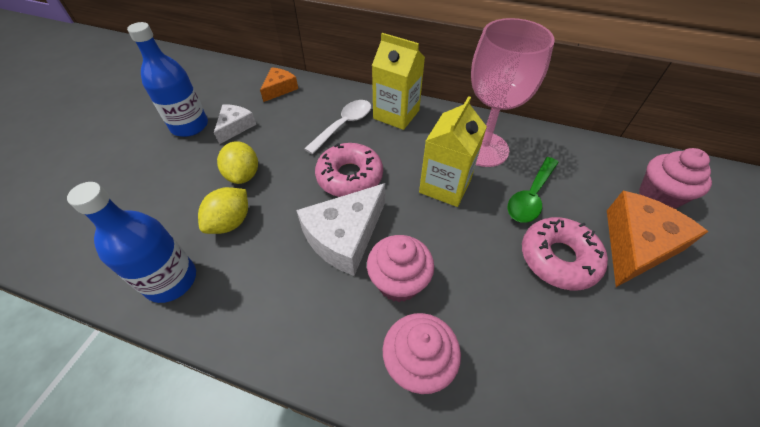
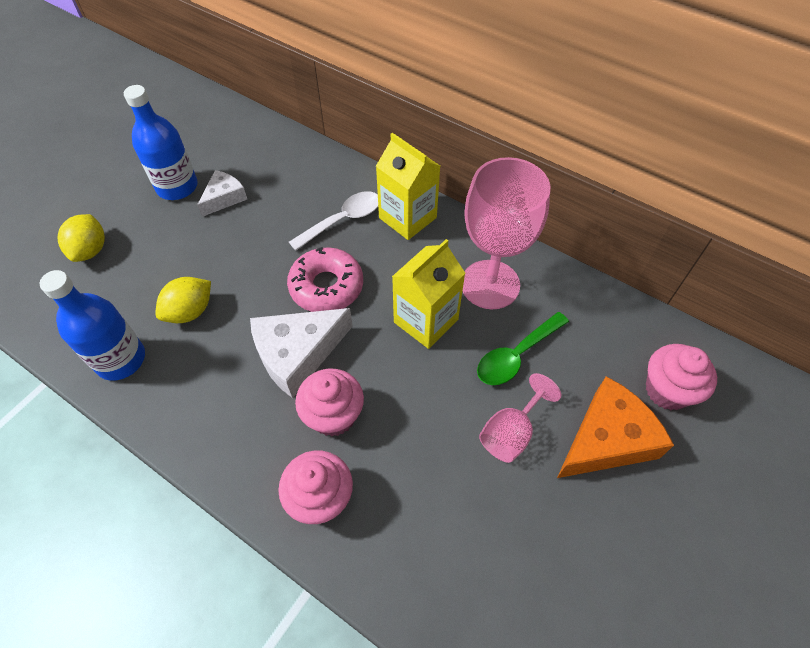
camera: 15 degrees right, 5 degrees up
yellow lemon [217,141,258,184] -> yellow lemon moved to [58,214,105,262]
orange cheese [260,67,298,102] -> none
pink donut [522,217,608,290] -> pink goblet [479,373,561,463]

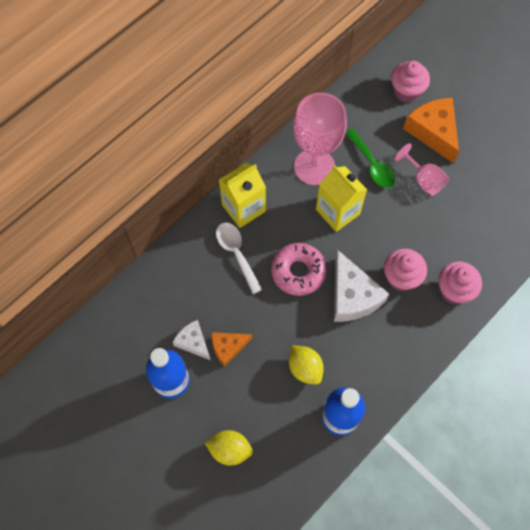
camera: 80 degrees left, 10 degrees up
none -> orange cheese [212,332,252,366]

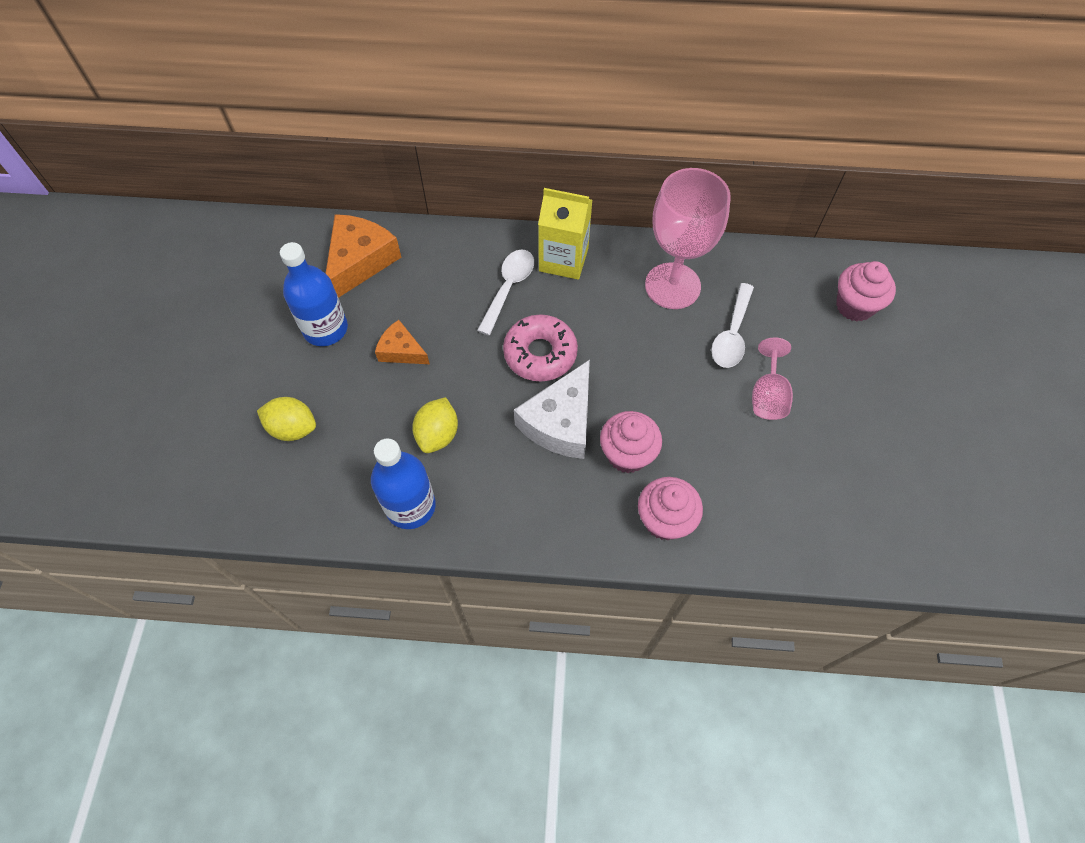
camera: 50 degrees right, 5 degrees down
white cheese [173,320,211,360] -> none
yellow lemon [205,430,253,466] -> yellow lemon turned 45 degrees counterclockwise [257,397,316,441]
yellow carton [316,165,367,232] -> none
green spoon [345,128,395,188] -> white spoon [711,283,754,368]
orange cheese [403,98,459,164] -> orange cheese moved to [325,214,401,298]

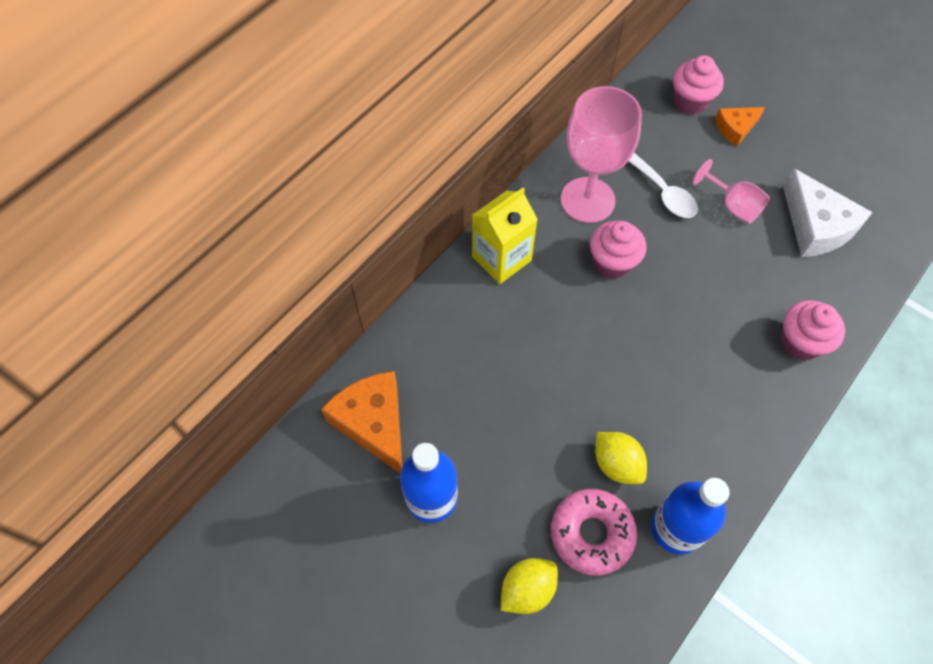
camera: 55 degrees left, 0 degrees up
orange cheese [375,320,430,364] -> orange cheese moved to [715,107,765,146]
white spoon [477,249,534,336] -> none
pink donut [503,314,578,381] -> pink donut moved to [551,489,637,576]
white cheese [514,360,590,459] -> white cheese moved to [783,169,873,257]
pink cupcake [600,411,662,473] -> pink cupcake moved to [590,221,646,279]

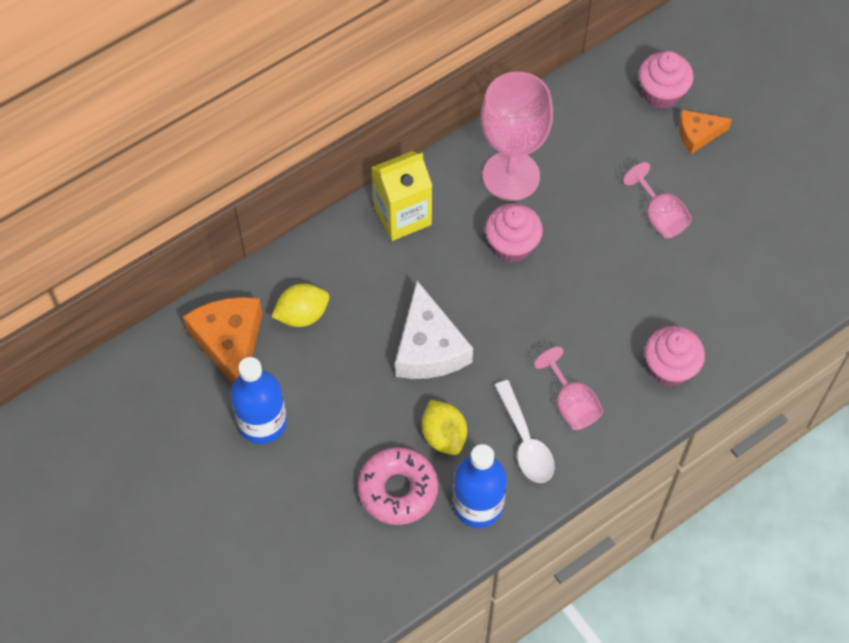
camera: 15 degrees right, 0 degrees up
yellow lemon [501,558,558,614] -> yellow lemon moved to [271,284,329,327]
white spoon [628,153,698,218] -> white spoon moved to [494,380,555,483]
white cheese [783,169,873,257] -> white cheese moved to [395,281,473,379]
none -> pink goblet [534,347,603,430]

